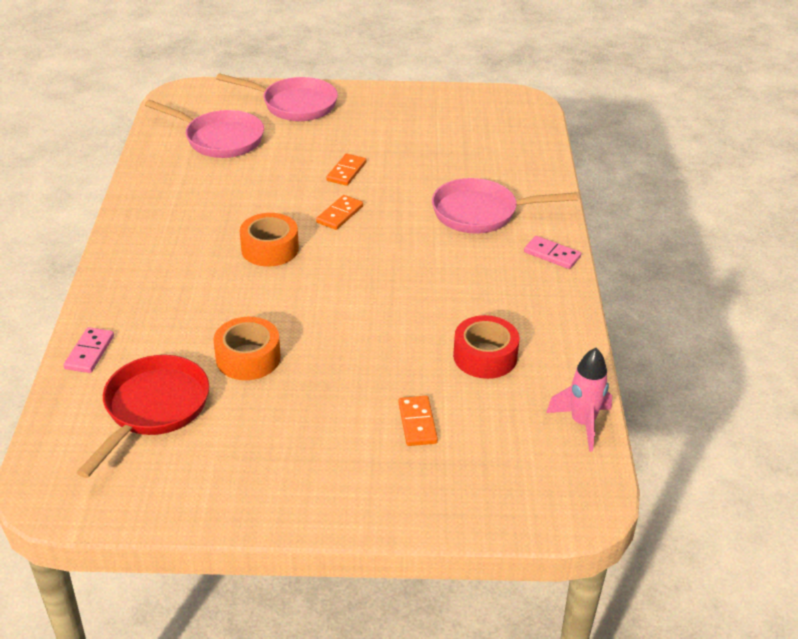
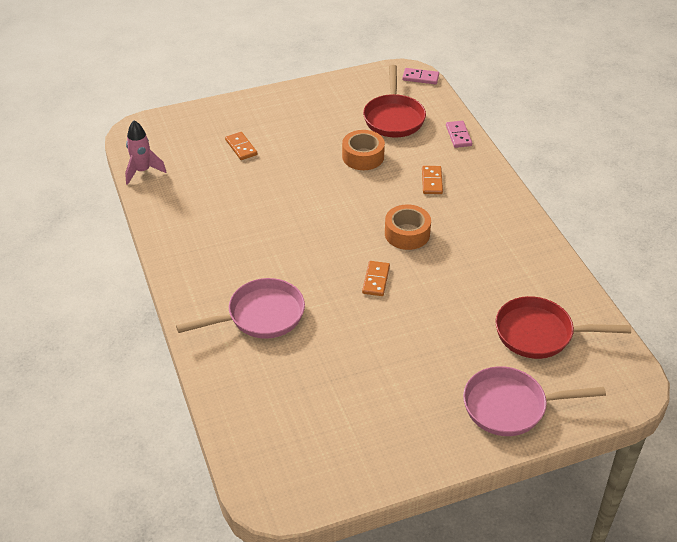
camera: 160 degrees right, 5 degrees up
pink pan [145,100,264,158] -> red pan [495,296,631,359]
orange domino [326,154,366,186] -> orange domino moved to [422,166,443,194]
red tape [453,315,519,379] -> none
pink domino [524,236,581,269] -> pink domino moved to [402,68,439,84]

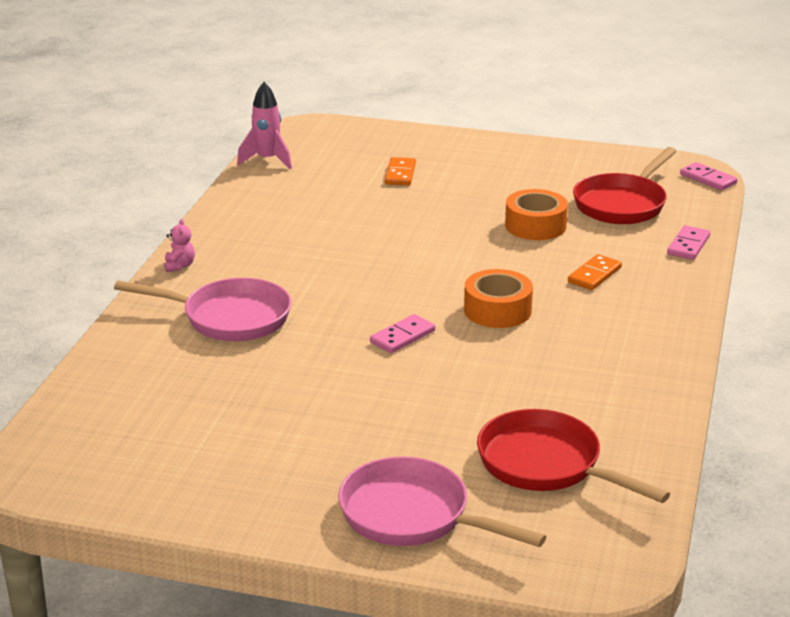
camera: 35 degrees right, 15 degrees down
orange domino [362,261,390,296] -> pink domino [370,314,435,353]
none -> pink teddy bear [164,219,195,272]

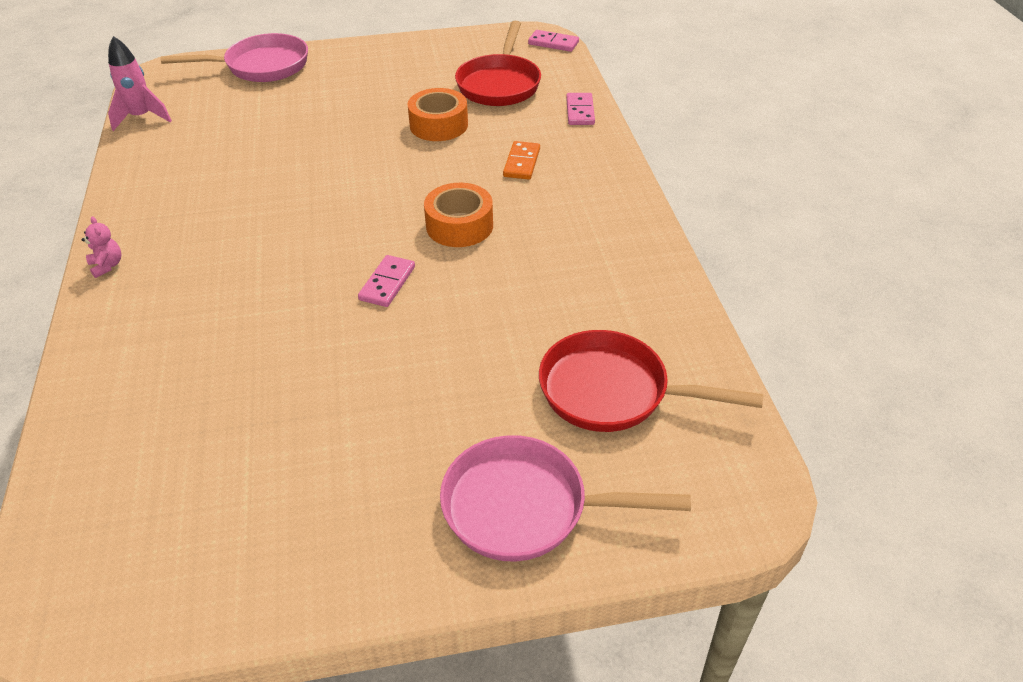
camera: 25 degrees left, 15 degrees up
pink pan [114,278,291,341] -> pink pan moved to [161,33,308,82]
orange domino [385,157,416,185] -> none

